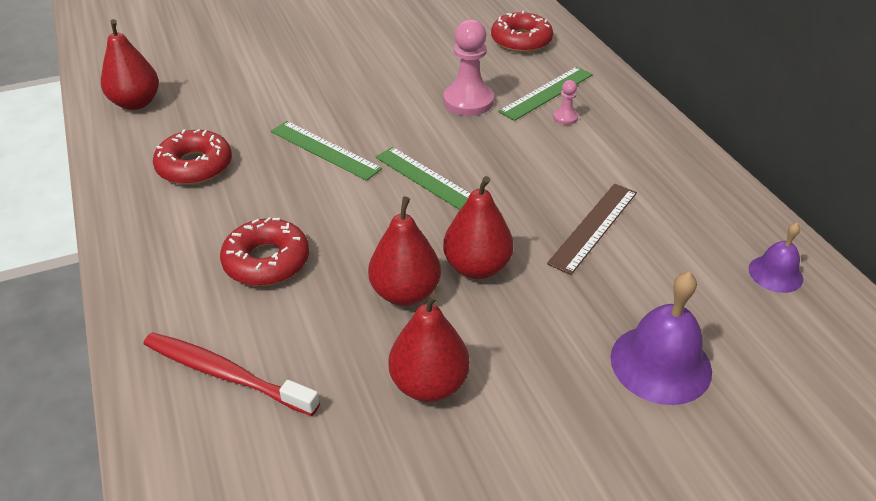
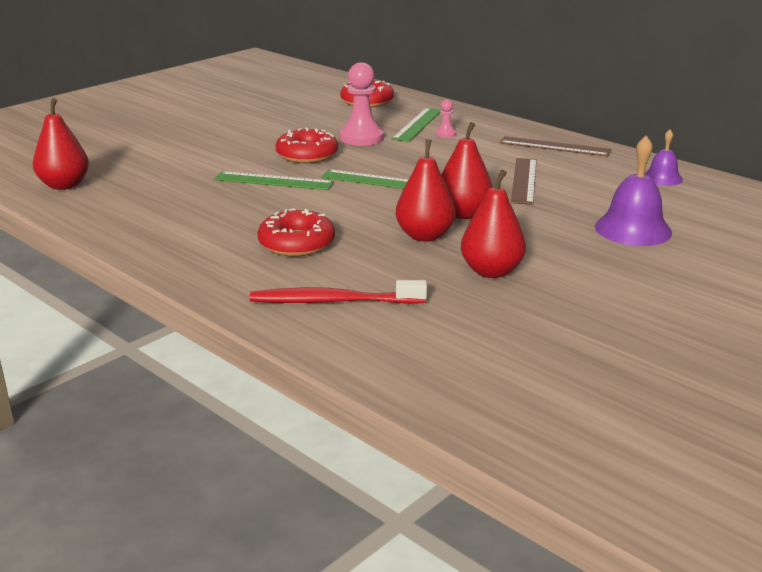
camera: 25 degrees left, 15 degrees down
red donut [153,129,232,185] -> red donut moved to [276,128,338,163]
none -> brown ruler [500,136,611,157]

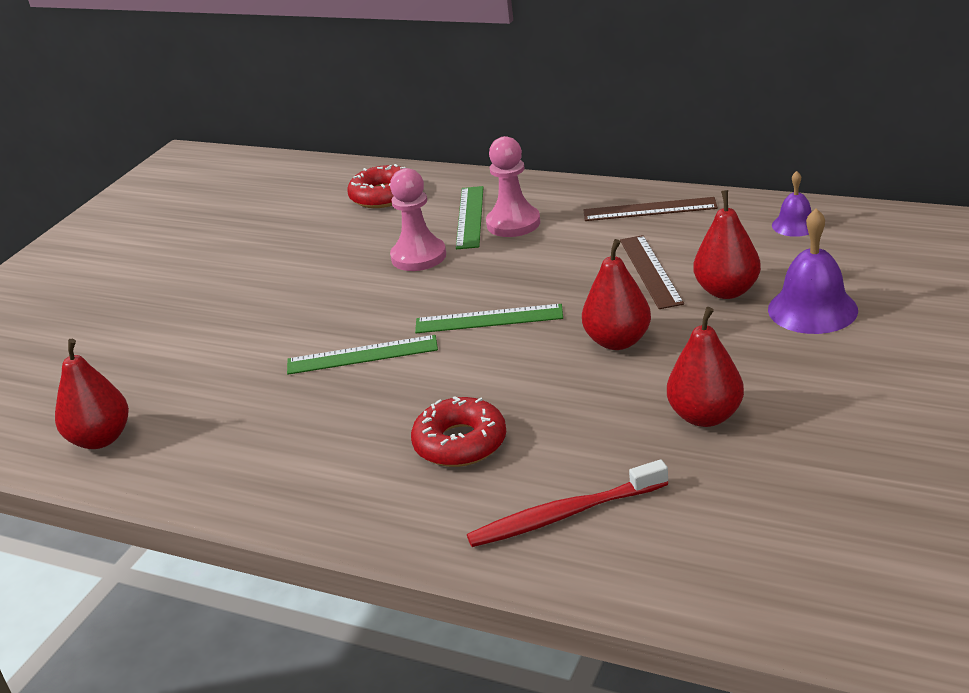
camera: 15 degrees left, 5 degrees up
red donut [276,128,338,163] -> none
red pear [396,139,455,242] -> red pear moved to [694,190,761,299]
pink pawn [436,100,456,138] -> pink pawn [486,136,540,237], size x2.11

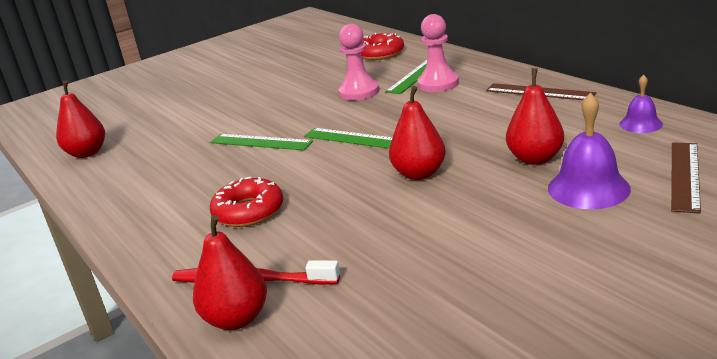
camera: 30 degrees right, 5 degrees down
brown ruler [620,235,684,309] -> brown ruler moved to [671,142,701,213]
red pear [667,307,744,427] -> red pear moved to [193,215,267,330]

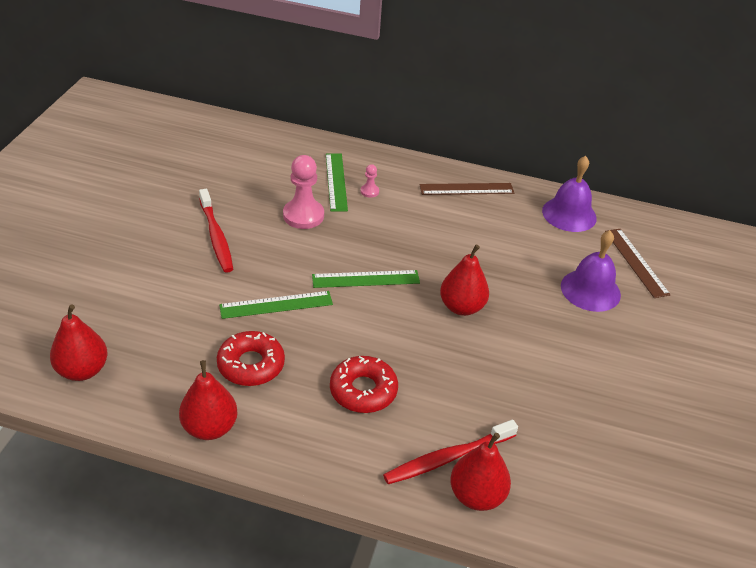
camera: 45 degrees left, 15 degrees up
red donut [361,33,404,60] -> red donut moved to [217,331,285,386]
pink pawn [417,14,459,92] -> pink pawn [361,164,379,198], size x0.47
red pear [506,68,564,165] -> red pear moved to [179,360,237,440]
purple bell [619,75,663,133] -> purple bell [542,156,597,232], size x1.70
none -> red toothbrush [199,189,233,272]

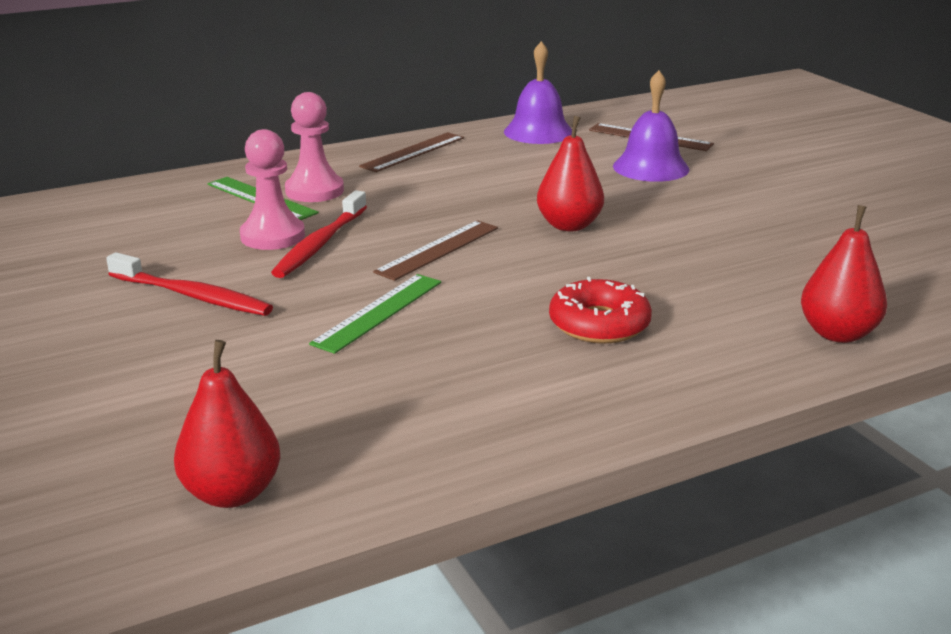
camera: 40 degrees left, 15 degrees down
red pear [179,360,237,440] -> none
red donut [217,331,285,386] -> none
green ruler [312,270,420,288] -> brown ruler [373,220,498,281]
pink pawn [361,164,379,198] -> pink pawn [285,92,344,202], size x2.11
red toothbrush [383,420,518,484] -> red toothbrush moved to [271,190,367,278]

